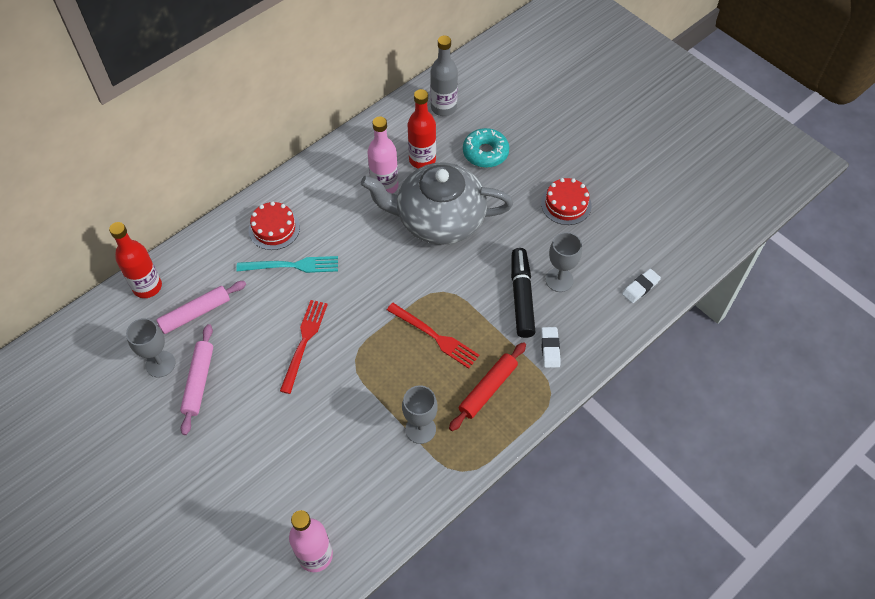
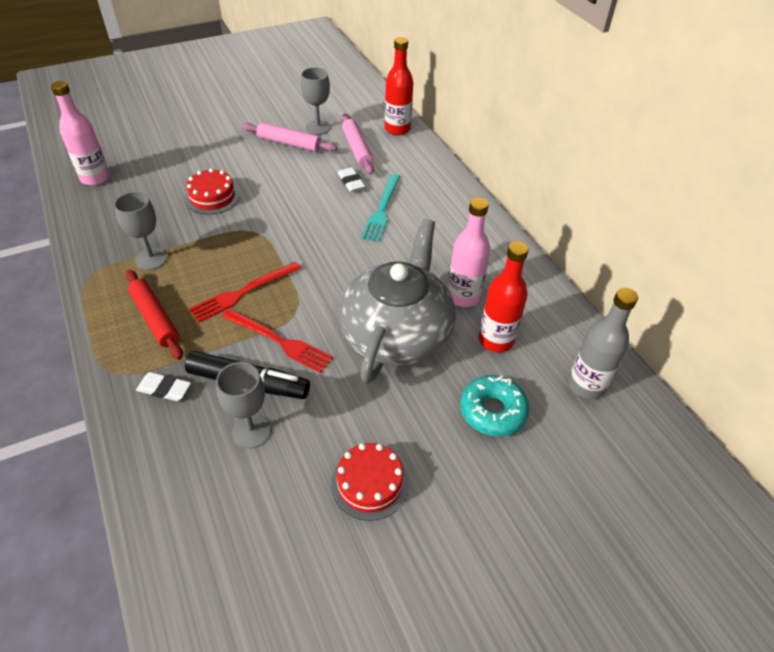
camera: 105 degrees right, 10 degrees down
red cake [249,201,300,250] -> red cake moved to [185,168,240,214]
red fork [280,300,328,394] -> red fork moved to [222,309,333,373]
white eraser [622,269,661,303] -> white eraser moved to [338,167,365,192]

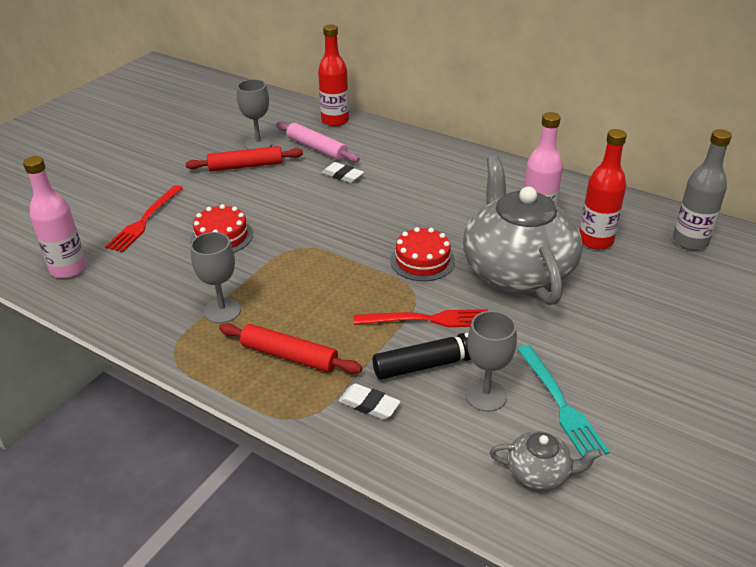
camera: 30 degrees left, 10 degrees down
white eraser [136,372,191,401] -> white eraser turned 45 degrees clockwise [339,383,401,420]
red fork [189,262,301,322] -> red fork moved to [105,185,183,252]
pink rolling pin [242,122,337,152] -> red rolling pin [185,146,303,171]
red cake [331,443,409,521] -> red cake moved to [390,227,455,281]
turquoise fork [361,174,400,242] -> turquoise fork moved to [517,345,609,457]
turquoise donut [460,375,529,436] -> none
none -> grey teapot [490,431,602,490]

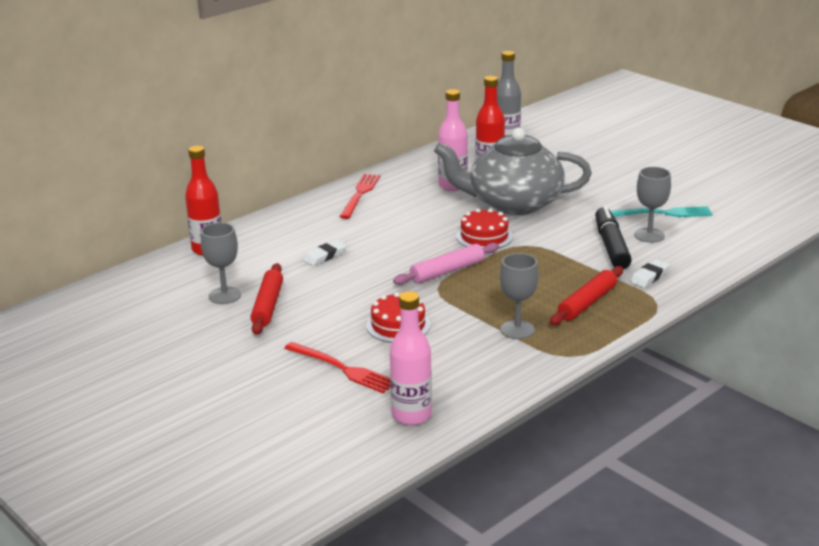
camera: 75 degrees left, 10 degrees down
pink rolling pin [276,121,360,162] -> pink rolling pin moved to [393,243,499,285]
red fork [354,309,488,327] -> red fork moved to [340,174,380,219]
grey teapot [490,431,602,490] -> none

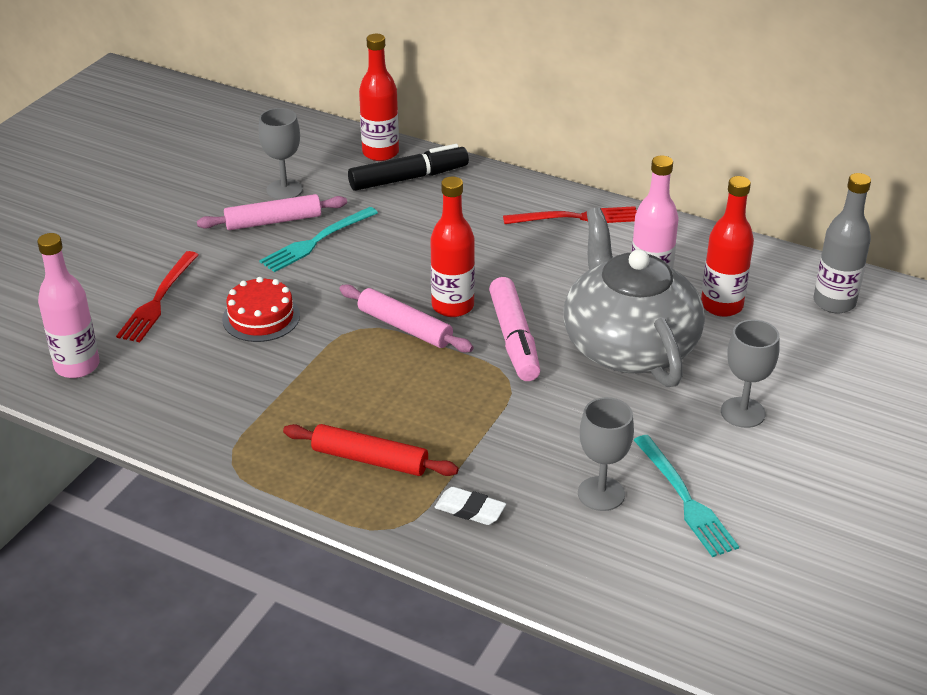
camera: 70 degrees right, 10 degrees up
red rolling pin [250,263,283,335] -> pink rolling pin [197,194,347,230]
white eraser [303,240,347,266] -> none
red cake [456,208,513,249] -> pink marker [489,277,541,381]
grey goblet [500,253,539,339] -> grey goblet moved to [721,319,780,428]
black marker [595,206,632,269] -> black marker moved to [348,144,469,191]
none -> turquoise fork [259,207,378,272]
none -> red bottle [430,177,475,317]

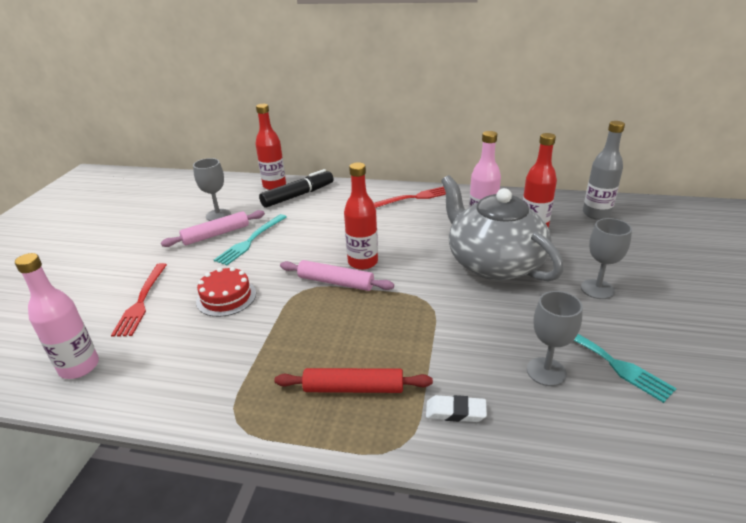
camera: 15 degrees left, 5 degrees down
pink marker [489,277,541,381] -> none

